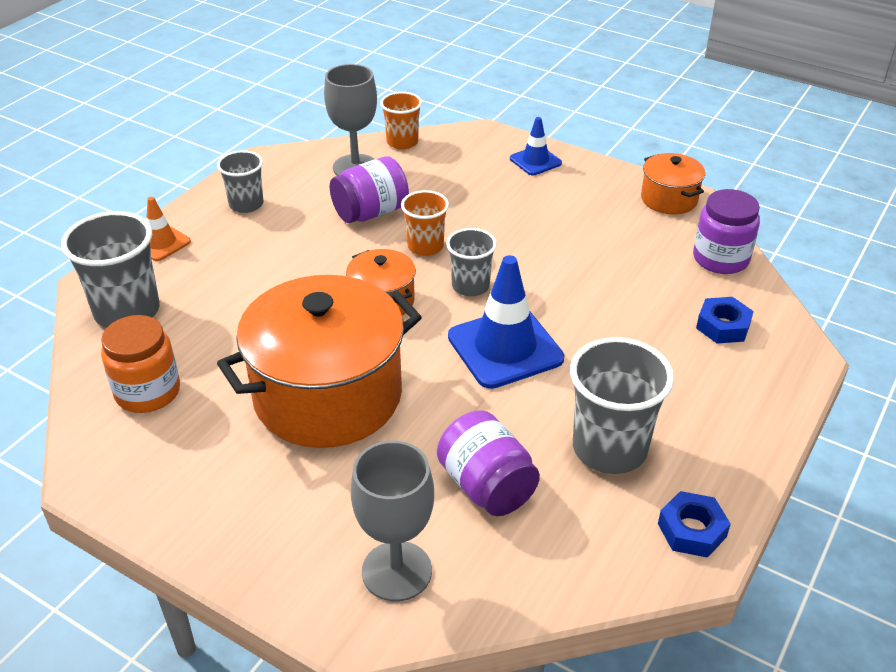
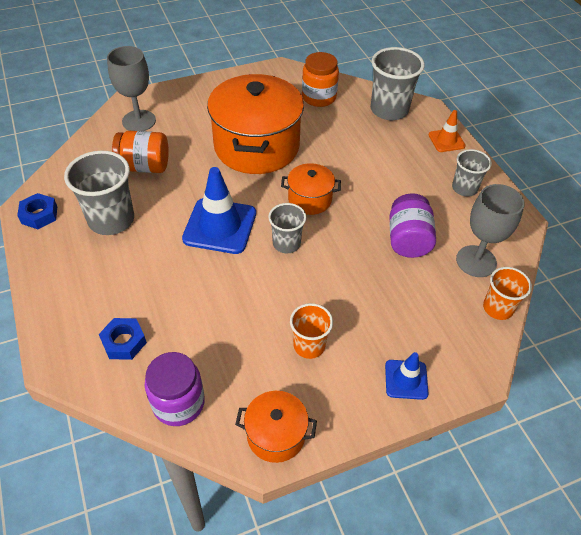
camera: 125 degrees right, 10 degrees up
orange cup [401,190,449,256] -> orange cup moved to [290,303,333,359]
purple jar [437,410,540,516] -> orange jar [112,131,169,173]

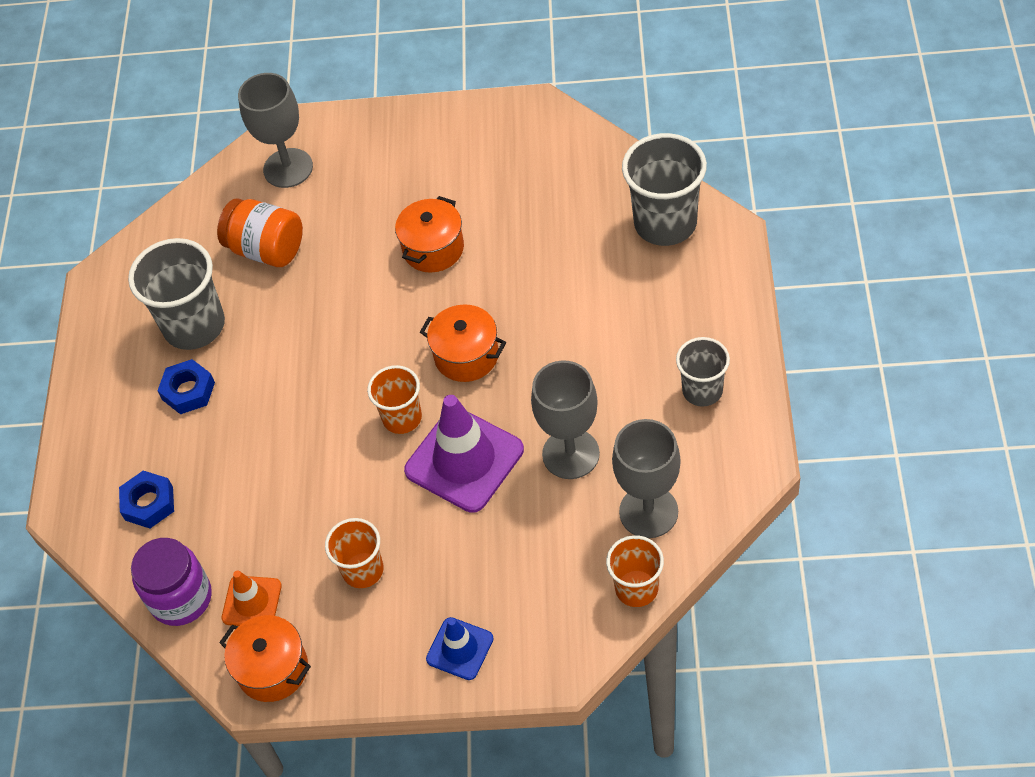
camera: 30 degrees right, 5 degrees up
blue nut [17,193,57,229] -> blue nut moved to [157,359,215,414]
blue traffic cone [182,167,256,254] -> none
orange pot [207,74,304,174] -> orange pot [395,196,464,272], size x0.48
grey cup [268,203,306,253] -> orange cup [367,365,422,434]
orange jar [302,52,339,107] -> none
purple jar [389,193,436,258] -> grey goblet [531,361,600,479]
orange traffic cone [429,110,466,152] -> orange traffic cone moved to [222,571,282,626]
none -> purple traffic cone [404,395,524,513]

